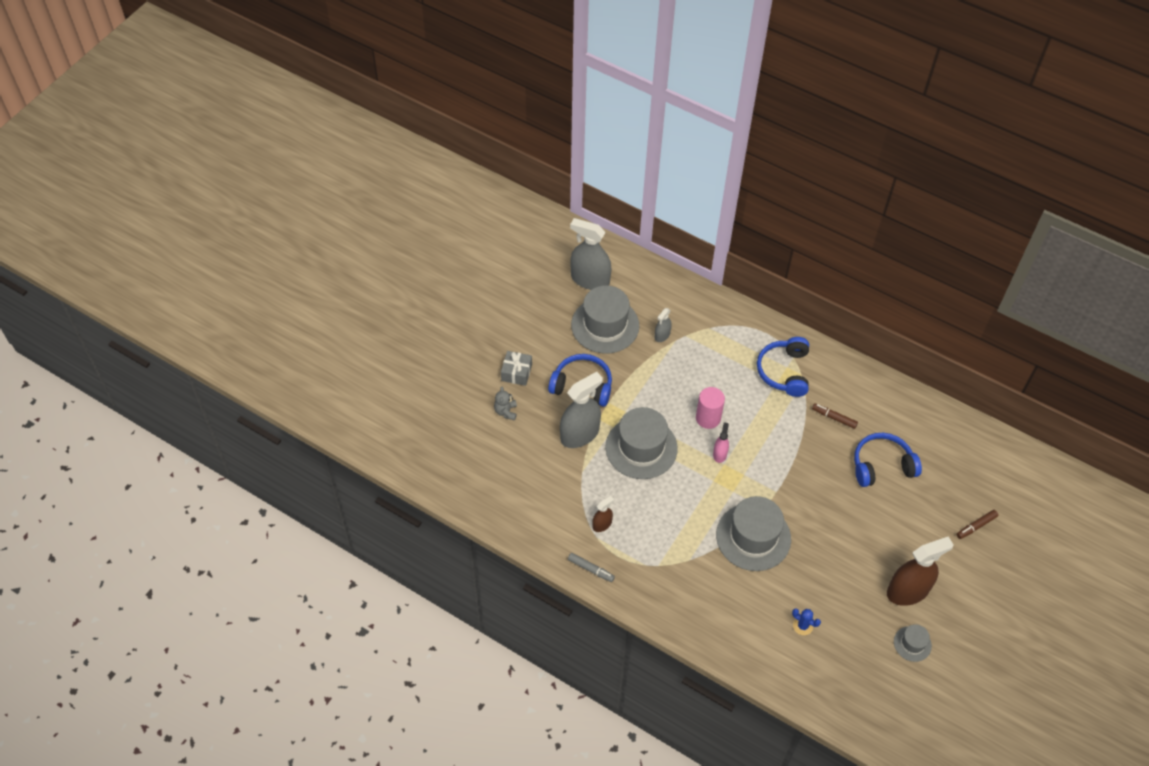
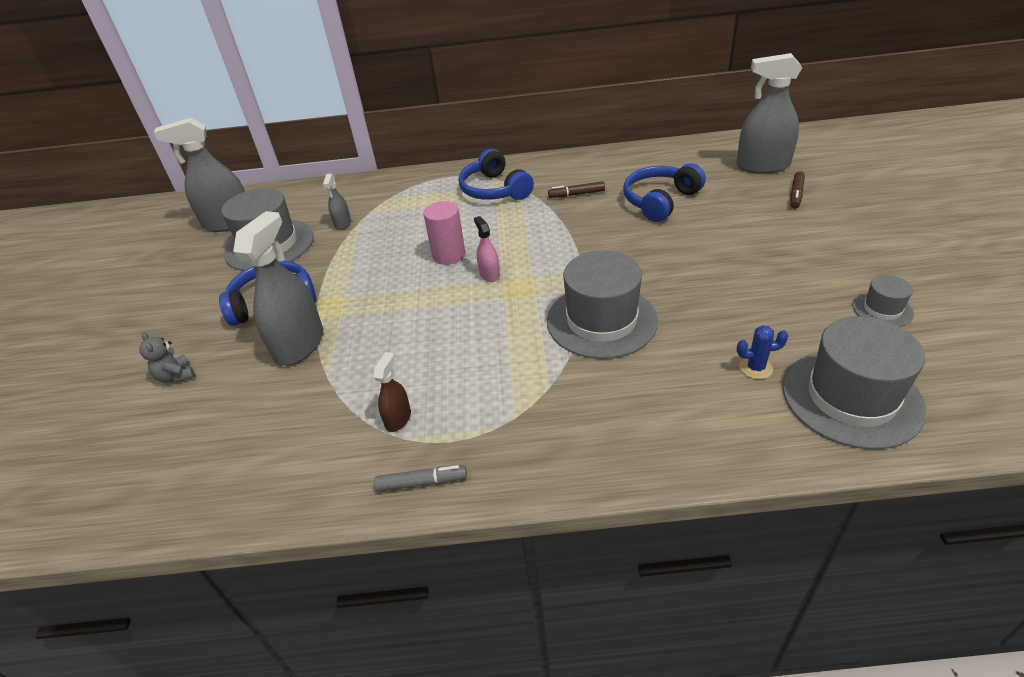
camera: 30 degrees left, 15 degrees down
grey gift [501,351,532,386] -> none
grey hat [605,407,678,479] -> grey hat moved to [783,316,926,449]
brown spray bottle [887,536,954,606] -> none
none -> grey spray bottle [737,53,802,174]

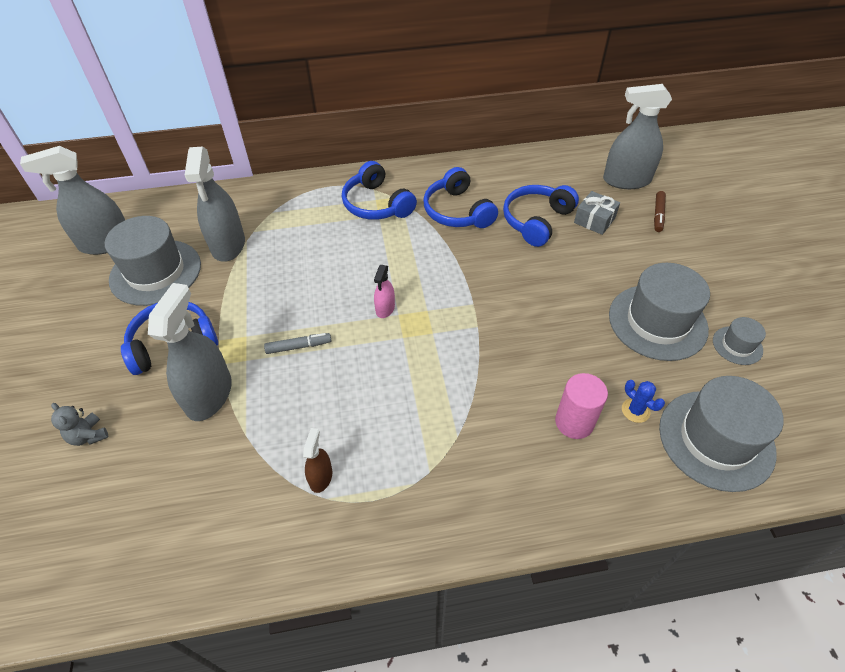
camera: 10 degrees left, 10 degrees up
grey spray bottle [323,174,351,230] -> grey spray bottle [185,147,245,262], size x2.06
grey marker [374,465,467,491] -> grey marker moved to [264,333,331,354]
pink cylinder [423,201,465,265] -> pink cylinder moved to [555,373,608,439]
pink spray bottle [474,216,500,282] -> pink spray bottle turned 135 degrees counterclockwise [374,265,395,318]
grey hat [547,251,658,359] -> grey hat moved to [609,263,710,361]
brown marker [548,181,605,198] -> blue headphones [423,167,498,228]
blue cactus [737,325,788,379] -> blue cactus turned 60 degrees clockwise [622,380,665,423]
none -> grey gift [574,191,620,235]

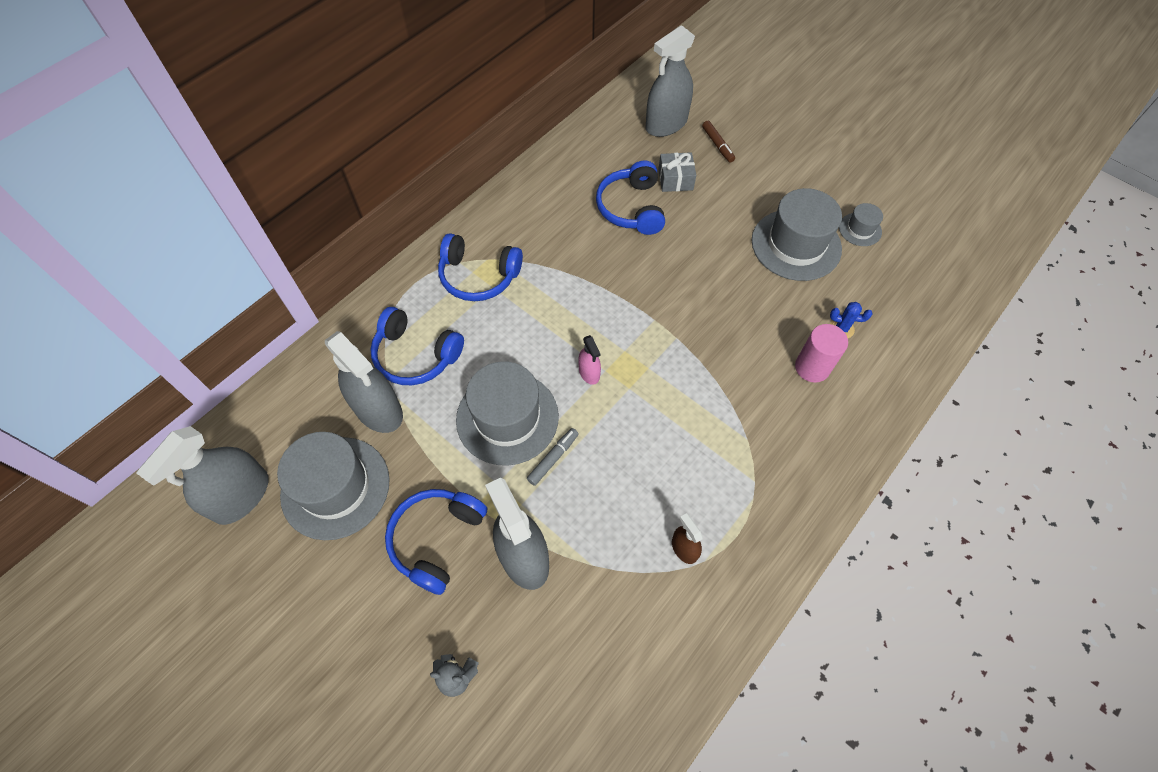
camera: 40 degrees left, 10 degrees up
blue headphones [423,167,498,228] -> blue headphones moved to [370,307,464,385]
grey hat [659,376,784,492] -> grey hat moved to [456,361,559,466]

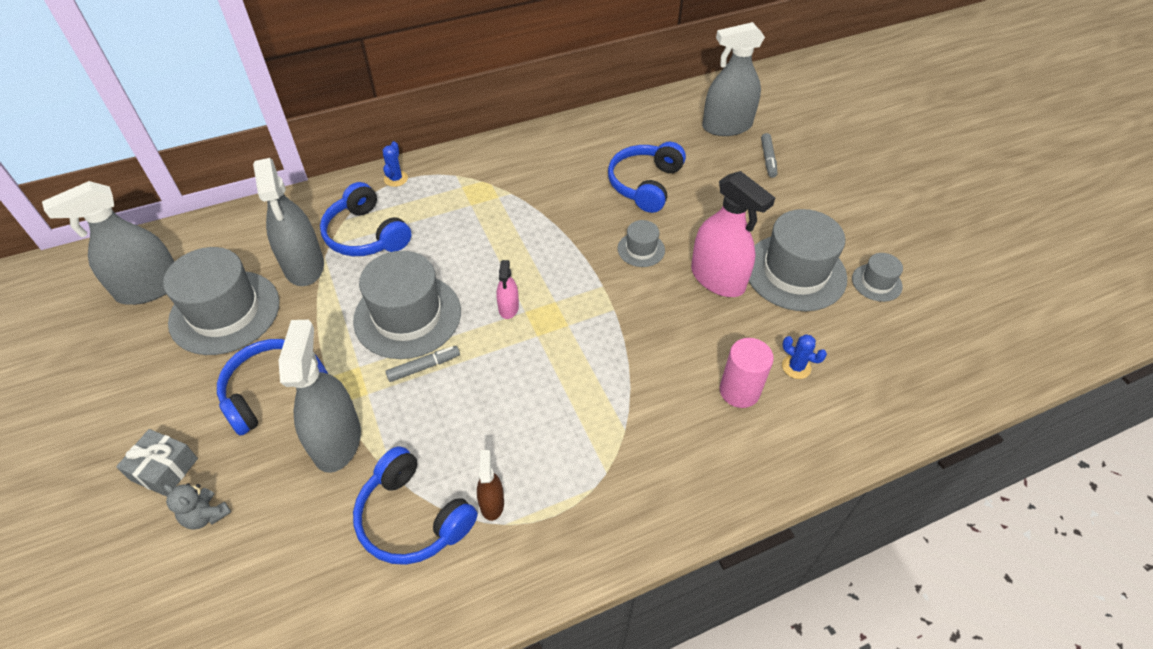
camera: 25 degrees right, 10 degrees down
blue headphones [438,233,523,301] -> blue headphones moved to [353,446,477,565]
grey gift [658,152,696,192] -> grey gift moved to [116,429,198,497]
brown marker [702,121,735,163] -> grey marker [761,133,777,178]
none -> blue cactus [383,141,408,187]
none -> grey hat [618,220,665,267]
none -> pink spray bottle [691,171,775,297]

